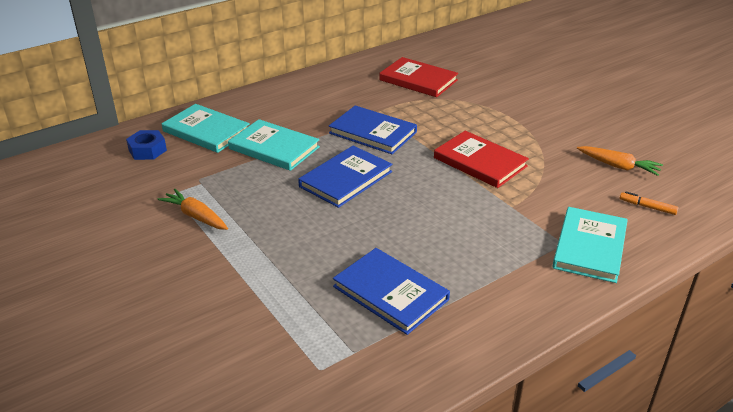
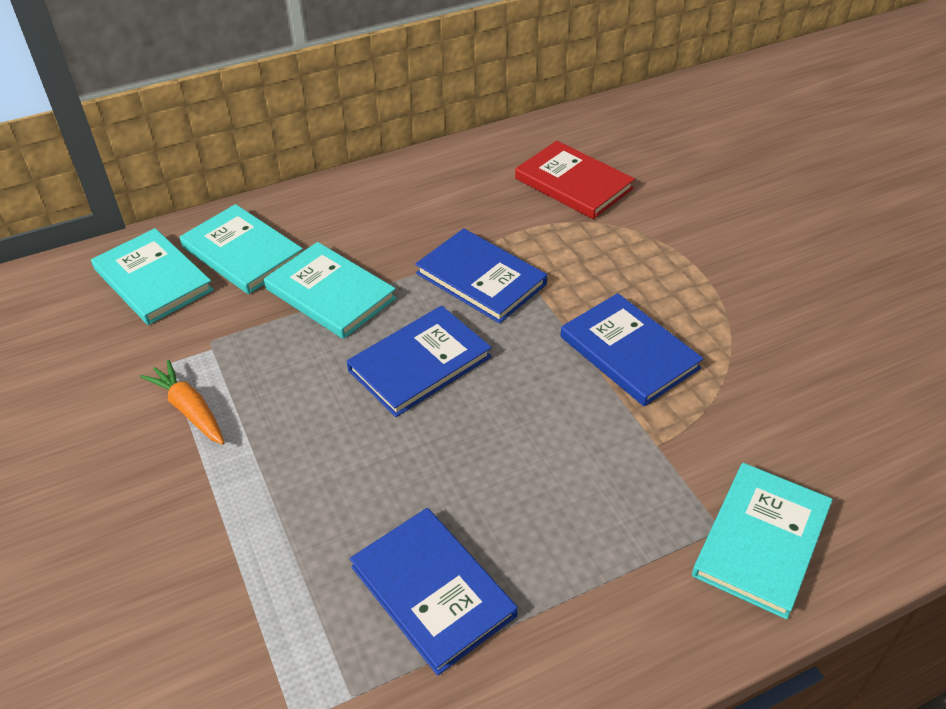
camera: 10 degrees right, 10 degrees up
blue nut [126,130,167,160] -> turquoise book [91,228,214,325]
red book [434,131,529,188] -> blue book [560,293,704,406]
orange carrot [577,146,663,176] -> none
orange marker [620,191,679,215] -> none

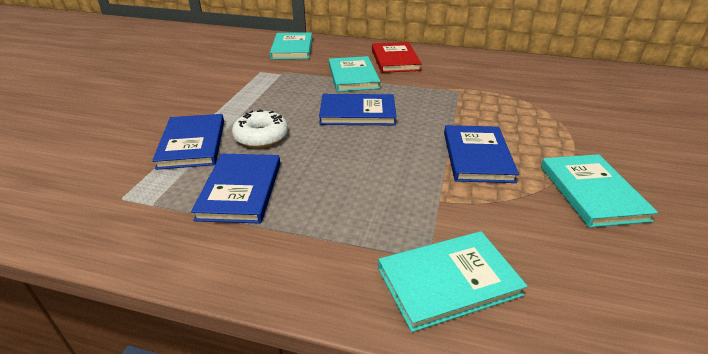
camera: 40 degrees right, 10 degrees down
orange carrot [140,359,225,445] -> none
turquoise book [180,204,303,294] -> turquoise book moved to [541,154,658,228]
blue book [415,228,547,324] -> blue book moved to [152,114,224,170]
red book [515,141,635,219] -> red book moved to [372,42,422,73]
none -> white donut [232,109,288,148]

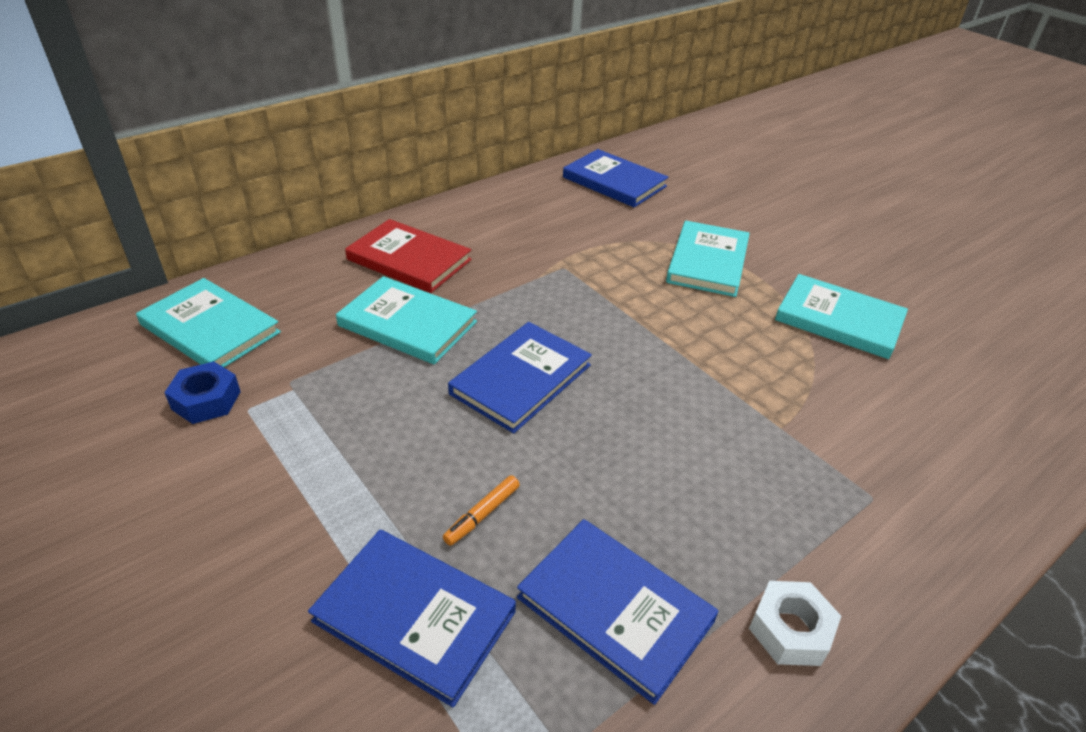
camera: 55 degrees left, 5 degrees up
white donut [232,109,288,148] -> orange marker [443,475,520,546]
turquoise book [378,231,527,332] -> turquoise book moved to [666,221,750,297]
blue book [444,125,519,183] -> blue book moved to [563,149,668,207]
none -> blue nut [164,362,241,424]
none -> white nut [749,581,841,666]

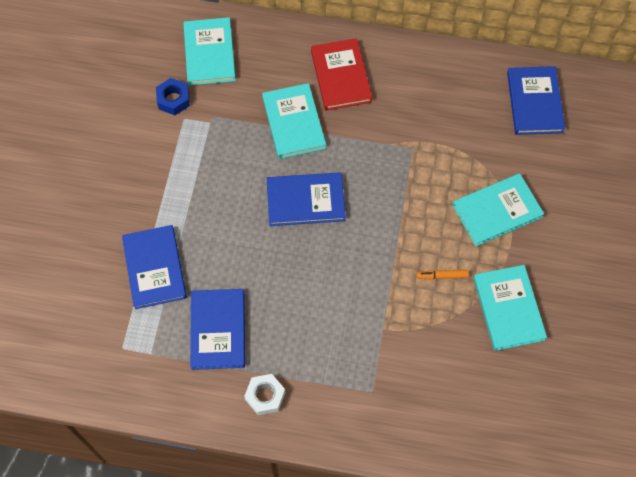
camera: 50 degrees right, 25 degrees up
orange marker [443,475,520,546] -> orange marker moved to [417,270,469,279]

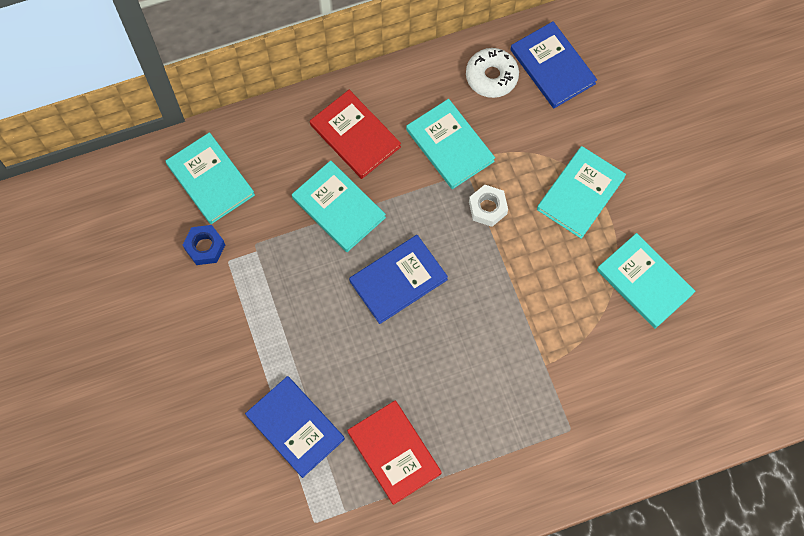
camera: 30 degrees left, 5 degrees up
blue book [190,289,245,370] -> red book [347,401,442,505]
white nut [244,374,285,415] -> white nut moved to [469,185,508,227]
orange marker [417,270,469,279] -> none
none -> turquoise book [406,99,495,189]
none -> white donut [466,48,519,98]

